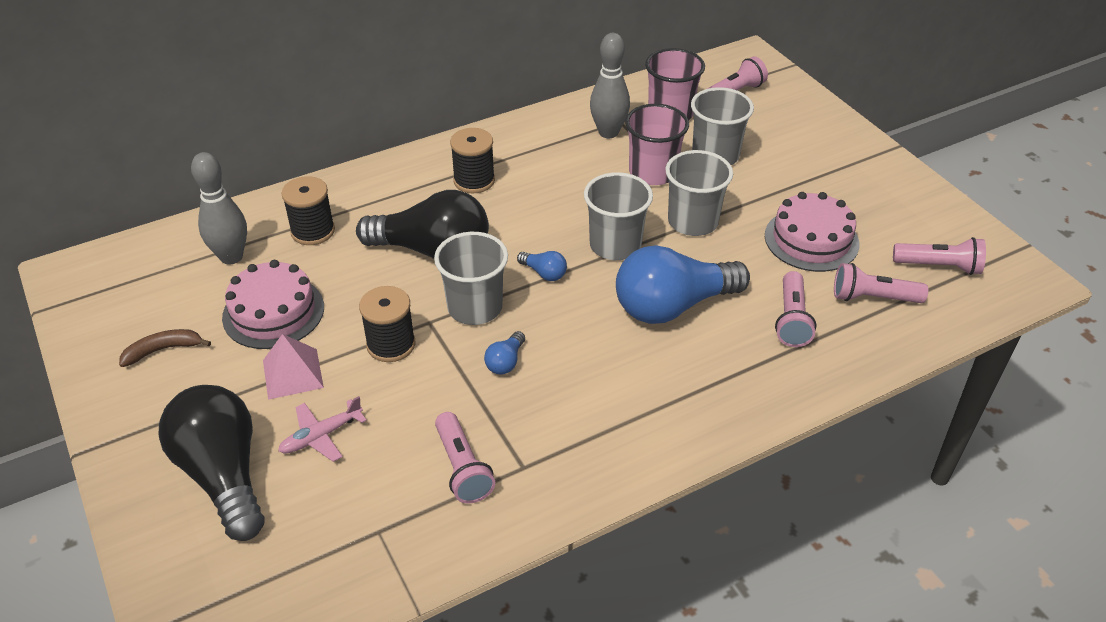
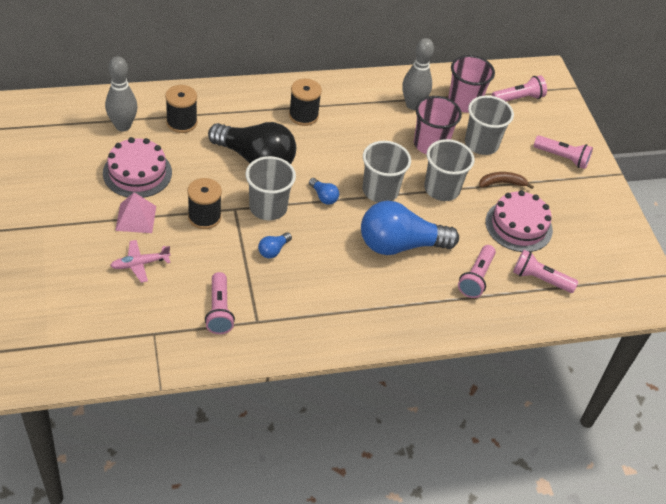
camera: 10 degrees right, 5 degrees up
brown banana [119,329,211,367] -> brown banana moved to [479,172,534,189]
black light bulb [159,385,264,541] -> none
pink flashlight [893,237,986,275] -> pink flashlight moved to [534,135,593,169]

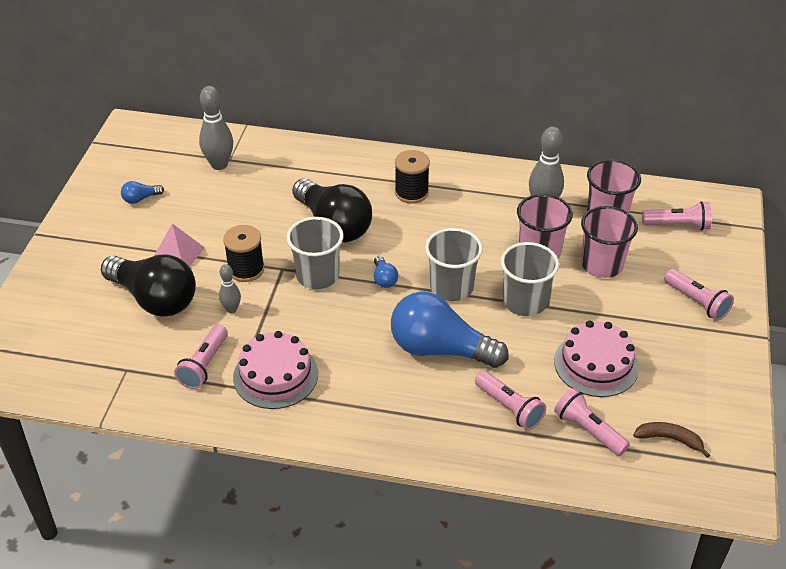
camera: 30 degrees right, 5 degrees down
pink cake [103,137,172,198] -> pink cake moved to [233,331,318,409]
pink plane [110,240,171,283] -> black light bulb [101,254,196,317]
black spool [165,85,197,133] -> none
blue light bulb [258,232,292,258] -> blue light bulb moved to [121,181,164,204]
pink flashlight [458,245,496,298] -> pink flashlight turned 90 degrees counterclockwise [475,371,546,430]
grey cup [465,95,514,155] -> pink cup [581,206,638,278]
brown banana [479,172,534,189] -> brown banana moved to [633,422,710,458]
none -> grey bowling pin [219,264,241,313]

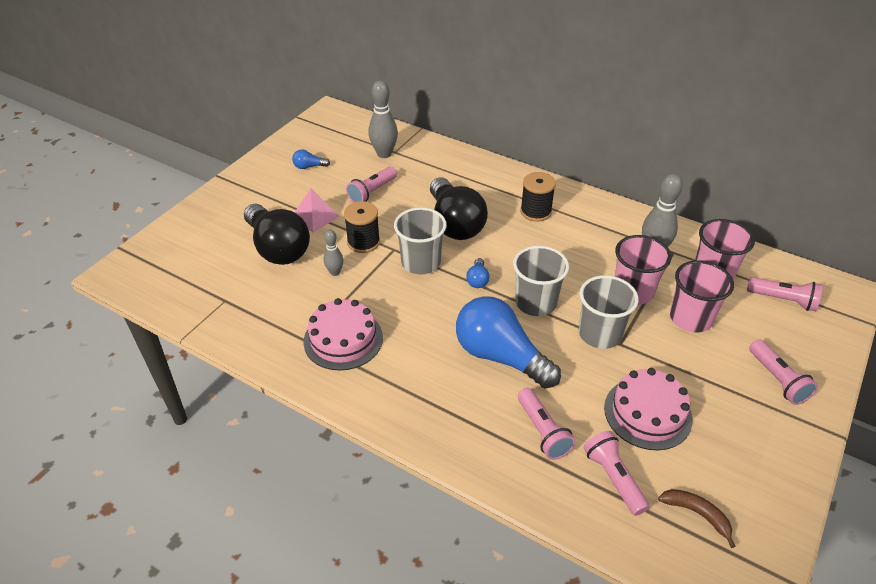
camera: 20 degrees right, 0 degrees up
pink flashlight [174,325,228,389] -> pink flashlight moved to [346,167,397,203]

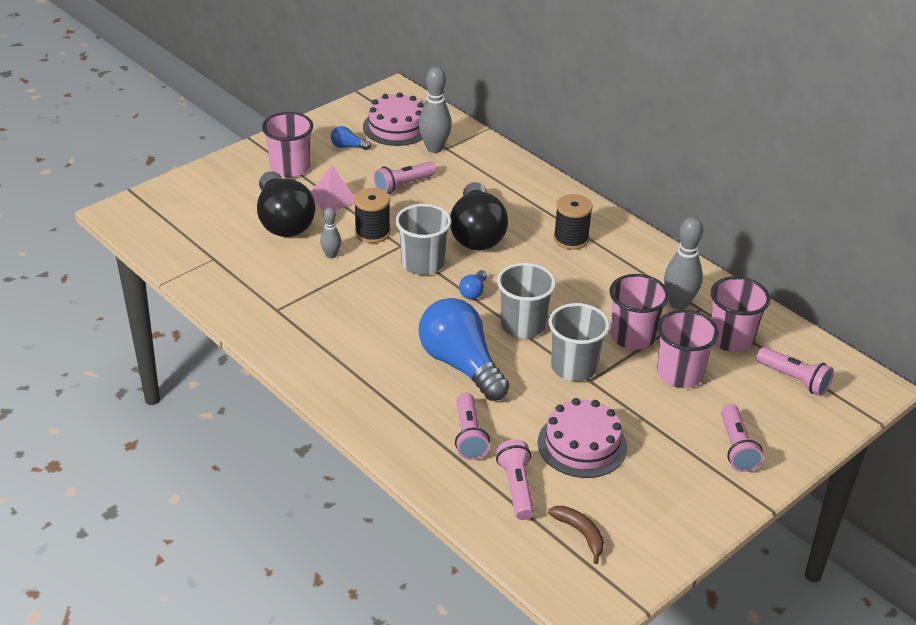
camera: 15 degrees right, 5 degrees down
pink cake [303,298,383,370] -> pink cake moved to [363,92,424,146]
none -> pink cup [262,112,313,177]

